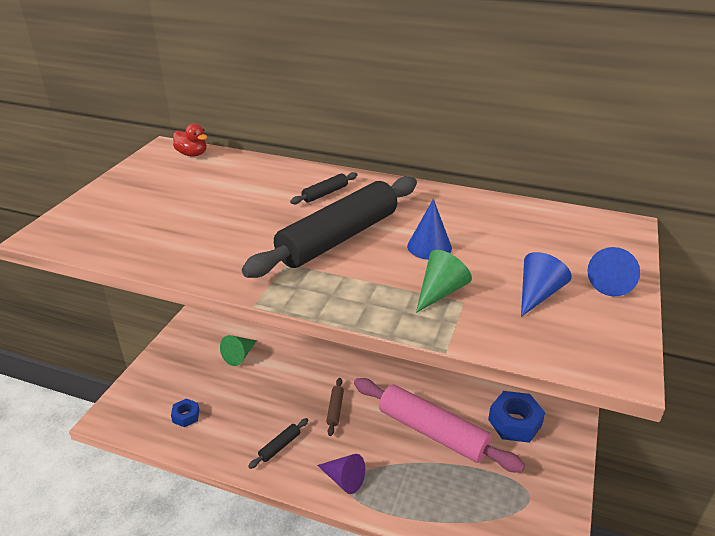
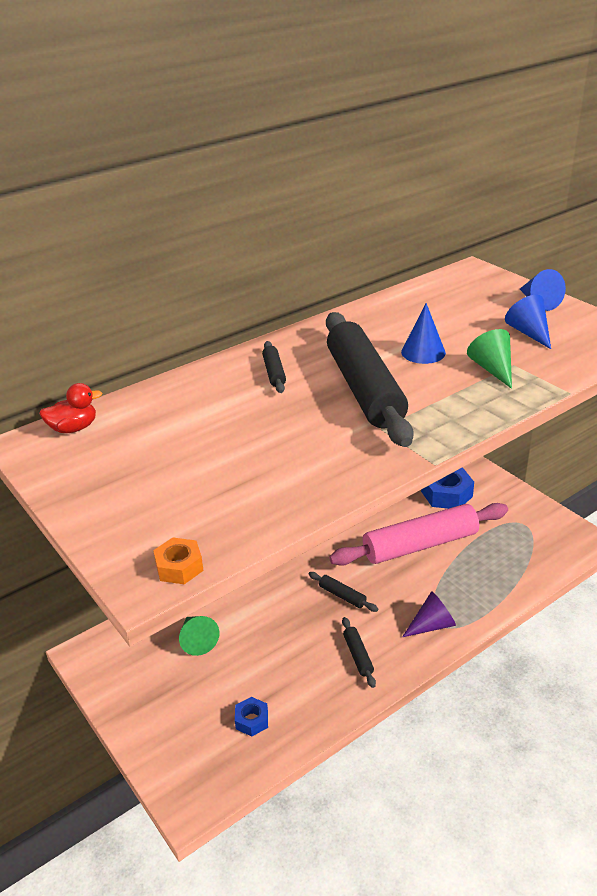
camera: 55 degrees left, 0 degrees up
brown rolling pin [326,378,344,436] -> black rolling pin [308,572,378,612]
none -> orange nut [153,538,204,584]

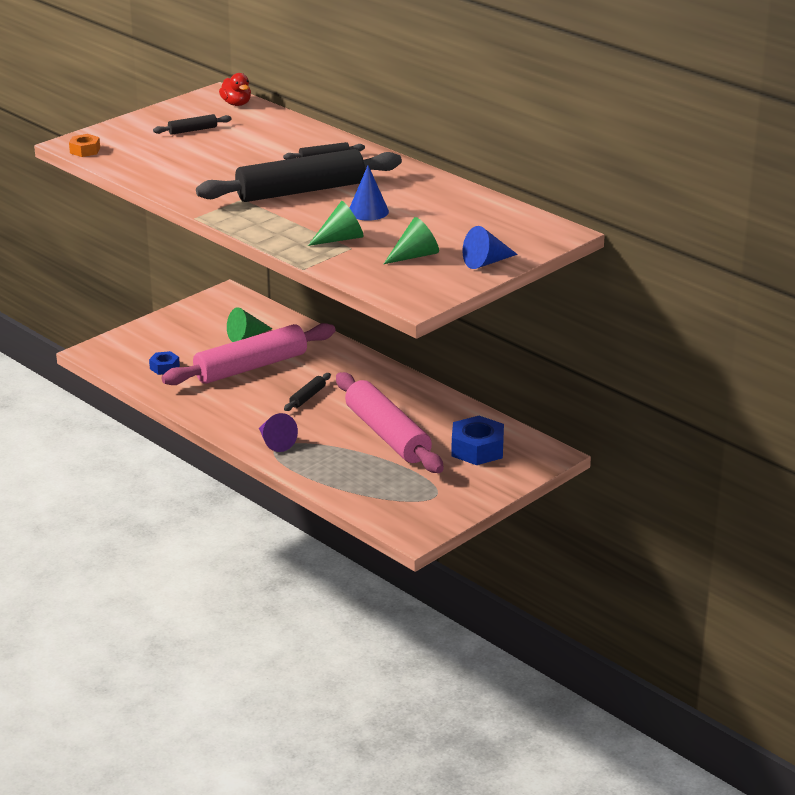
camera: 80 degrees right, 5 degrees down
black rolling pin [342,617,376,688] -> black rolling pin moved to [153,114,232,135]
blue cone [505,295,551,349] -> green cone [384,217,439,264]
none -> pink rolling pin [162,323,336,385]

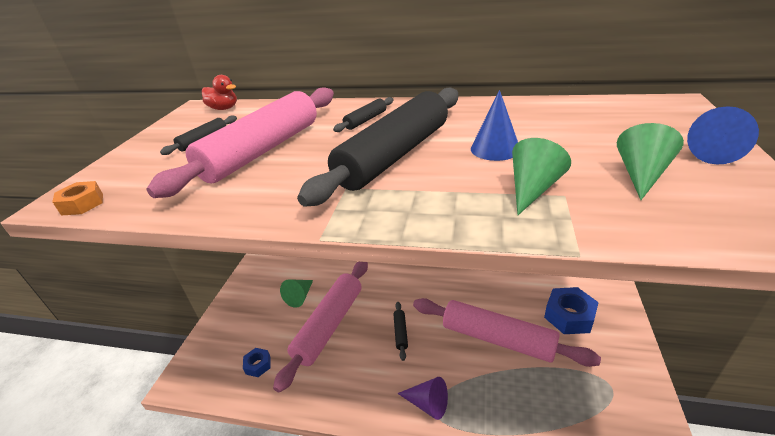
camera: 30 degrees left, 5 degrees up
none -> pink rolling pin [146,87,334,198]

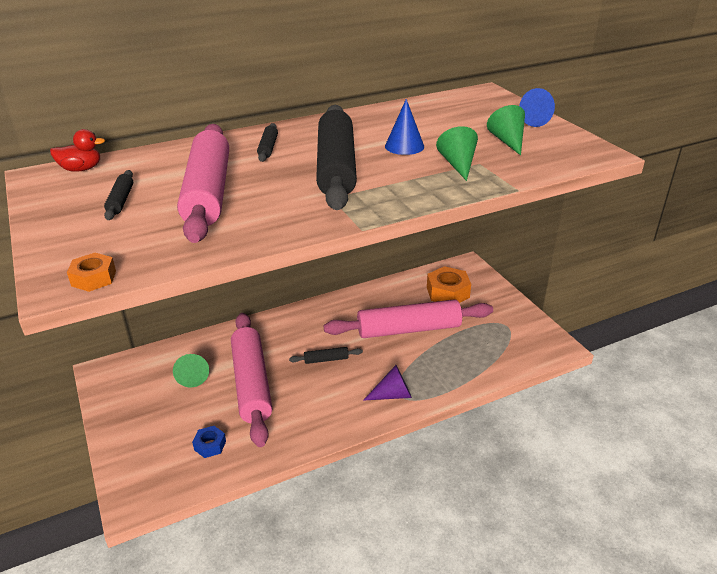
camera: 40 degrees left, 0 degrees up
black rolling pin [393,302,408,361] -> black rolling pin turned 60 degrees counterclockwise [289,347,363,364]
blue nut [544,287,599,334] -> orange nut [427,266,471,303]

